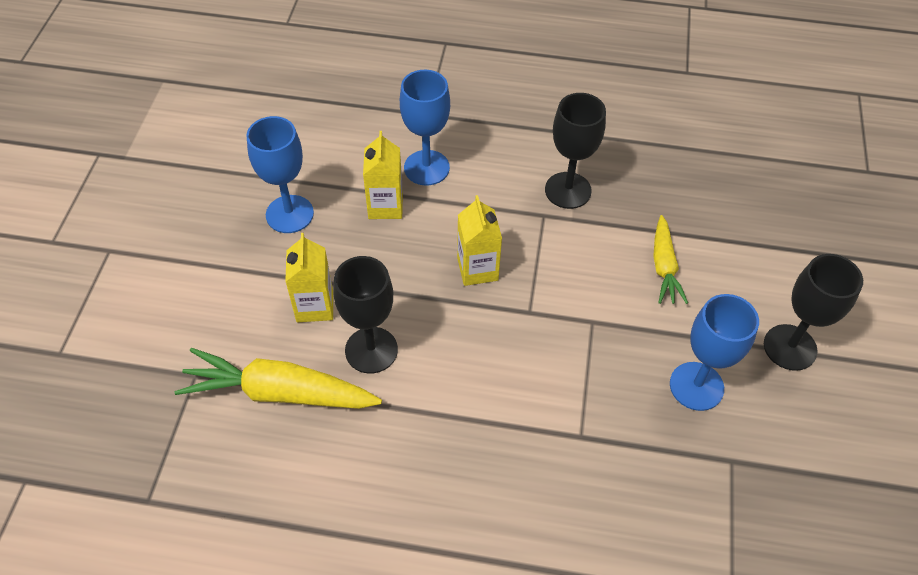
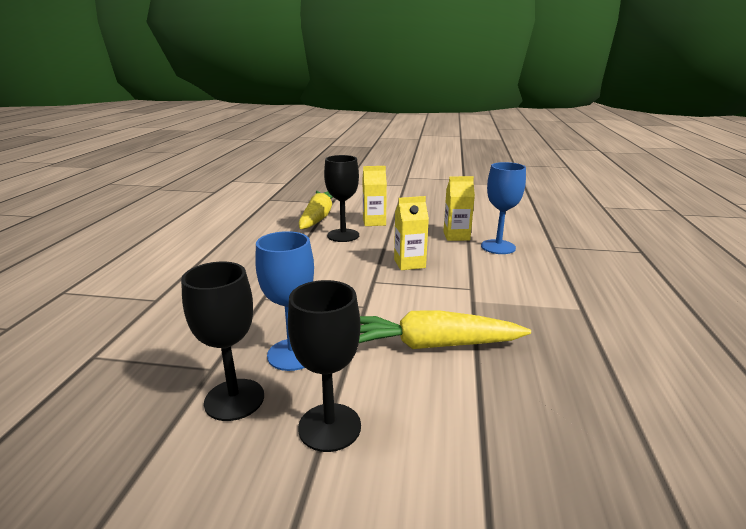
camera: 90 degrees right, 30 degrees down
blue goblet [246,116,314,233] -> none
black goblet [545,93,606,209] -> black goblet moved to [181,262,264,421]
yellow carrot [653,215,688,304] -> yellow carrot [359,310,531,349], size x1.70

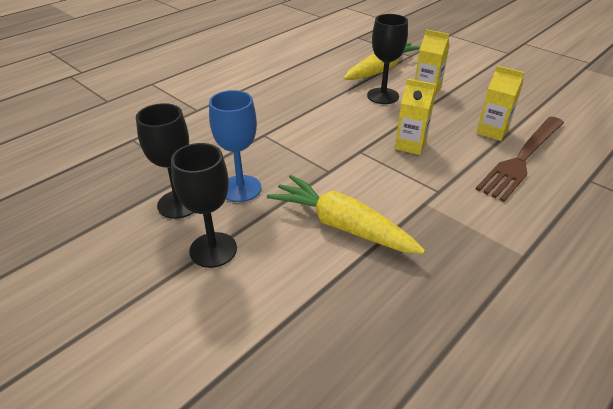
camera: 35 degrees right, 15 degrees up
blue goblet [481,162,526,254] -> brown fork [475,117,564,202]

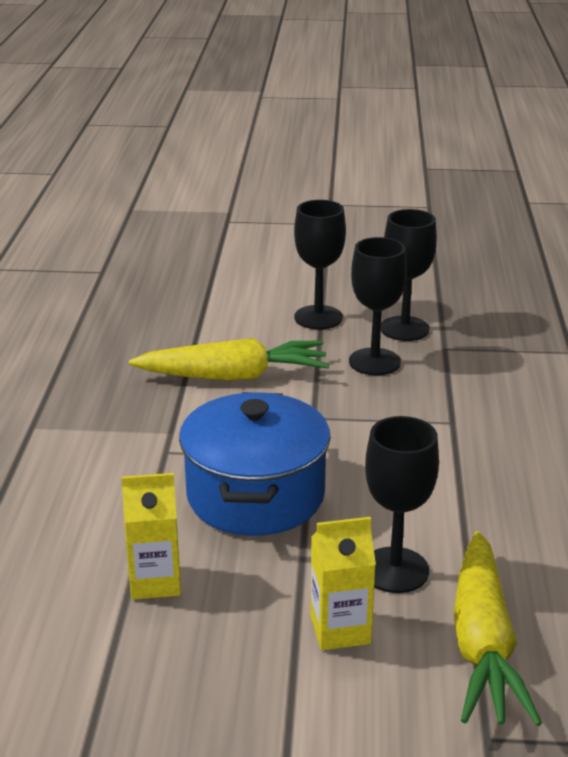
camera: 140 degrees right, 10 degrees down
blue goblet [209,90,261,202] -> black goblet [349,237,407,376]
yellow carton [395,79,436,155] -> blue pot [179,392,331,536]
brown fork [475,117,564,202] -> none

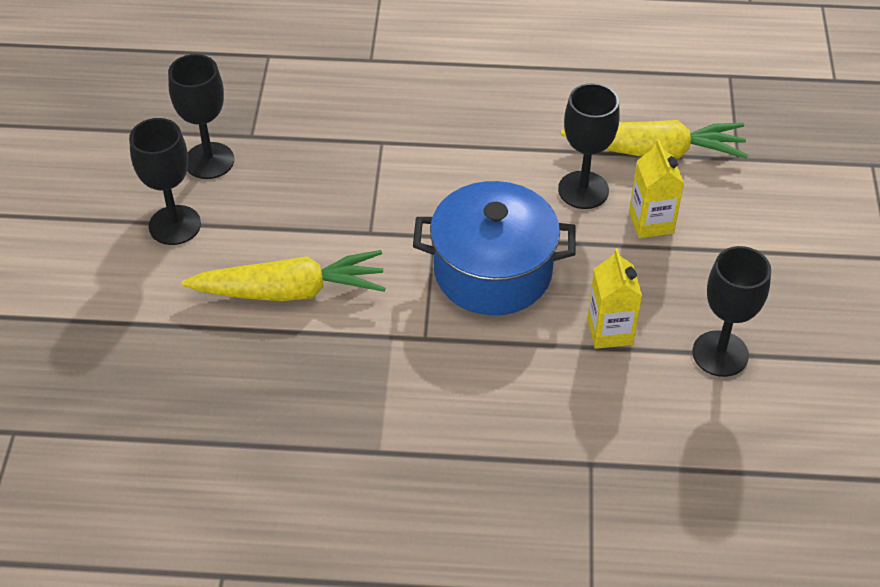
camera: 90 degrees left, 20 degrees up
yellow carrot [129,338,329,380] -> yellow carrot turned 90 degrees clockwise [182,250,385,301]
black goblet [349,237,407,376] -> black goblet moved to [692,246,771,377]

